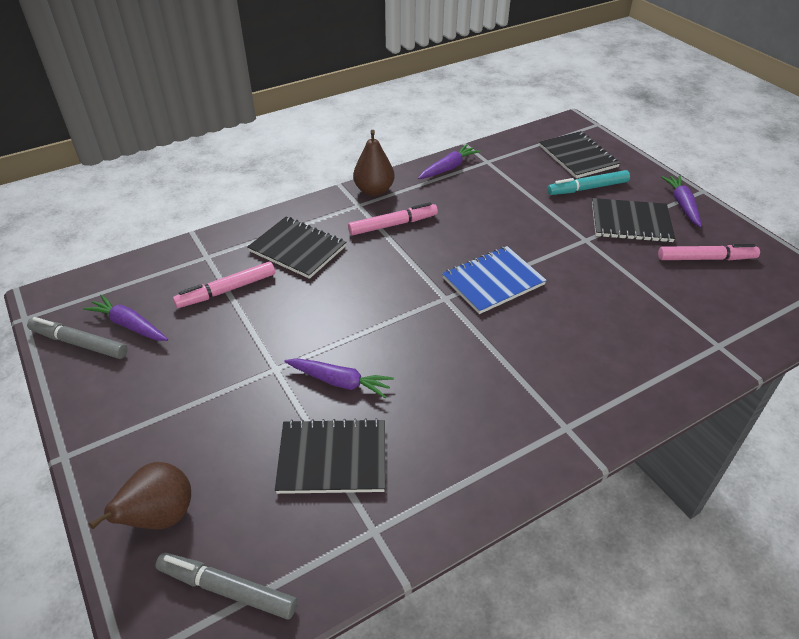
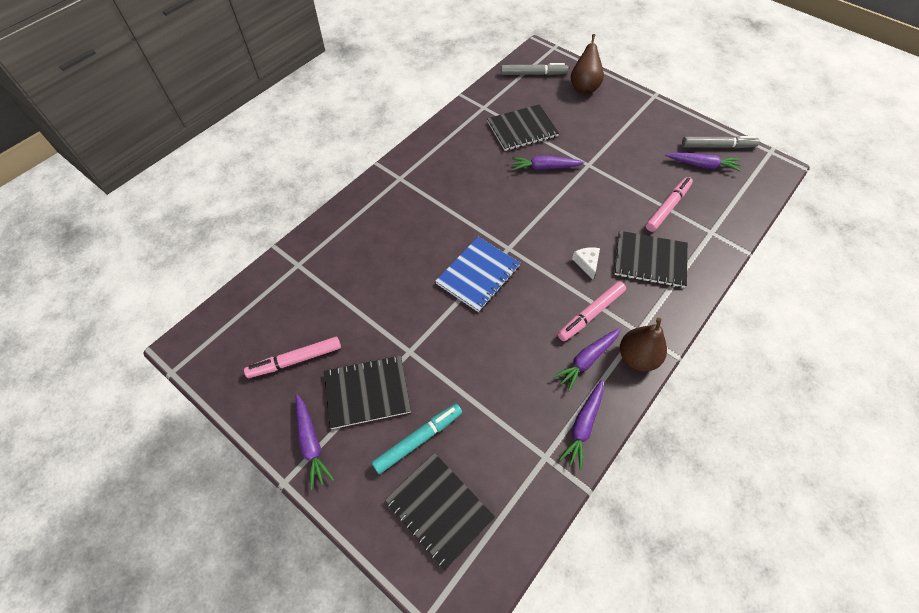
camera: 160 degrees right, 15 degrees up
none -> purple carrot [553,328,621,392]
none -> white cheese [572,247,600,279]

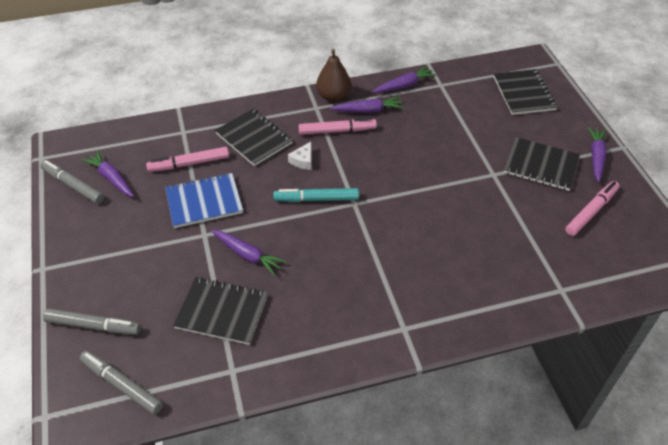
camera: 145 degrees left, 10 degrees down
pink marker [244,337,341,378] -> pink marker turned 60 degrees counterclockwise [565,181,619,236]
turquoise marker [372,404,462,474] -> turquoise marker moved to [273,188,359,202]
blue notebook [435,237,520,312] -> blue notebook moved to [165,173,243,228]
brown pear [571,34,604,93] -> grey marker [43,309,141,335]

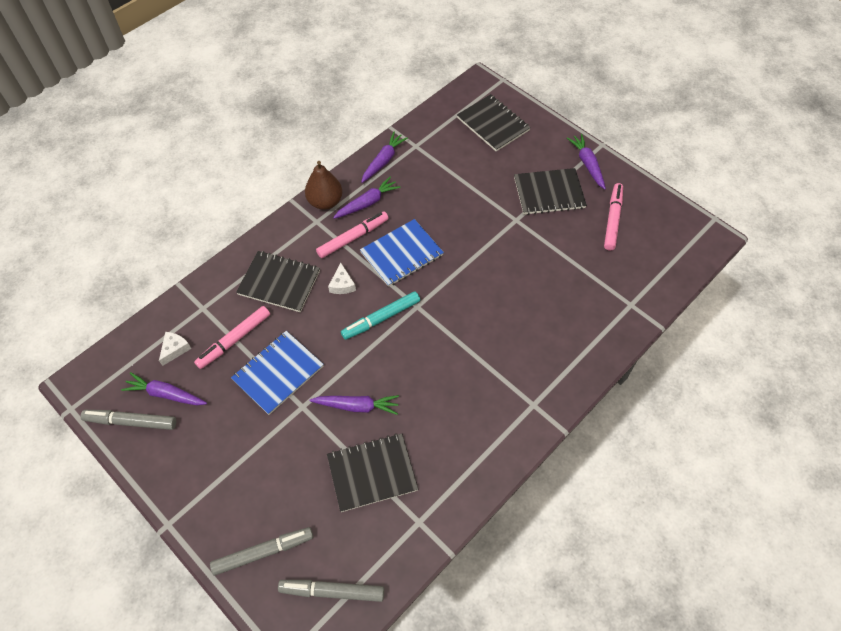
camera: 30 degrees left, 10 degrees up
none -> white cheese [159,332,192,366]
none -> blue notebook [360,219,444,287]

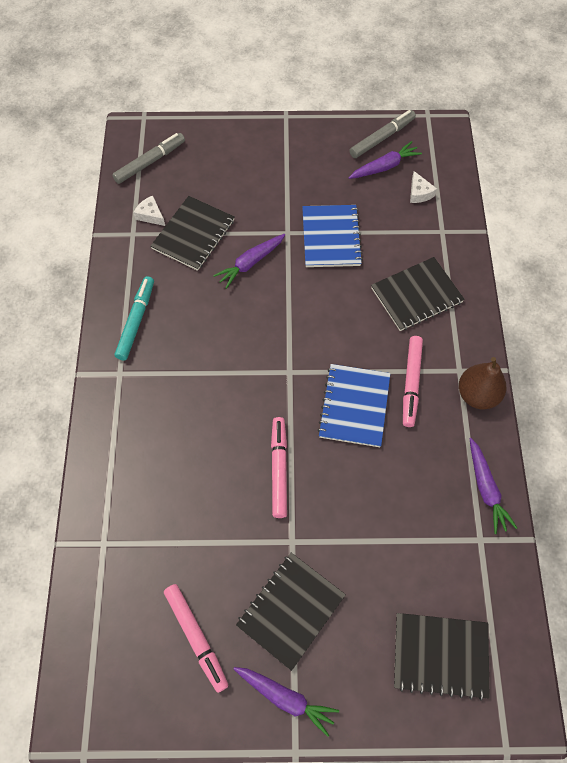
camera: 135 degrees right, 5 degrees up
pink marker [194,306,270,369] -> pink marker moved to [271,417,287,518]
grey marker [210,527,313,575] -> none
white cheese [328,263,356,294] -> white cheese moved to [133,196,165,226]
purple carrot [333,176,401,219] -> none
turquoise marker [341,291,420,340] -> turquoise marker moved to [115,276,154,360]

